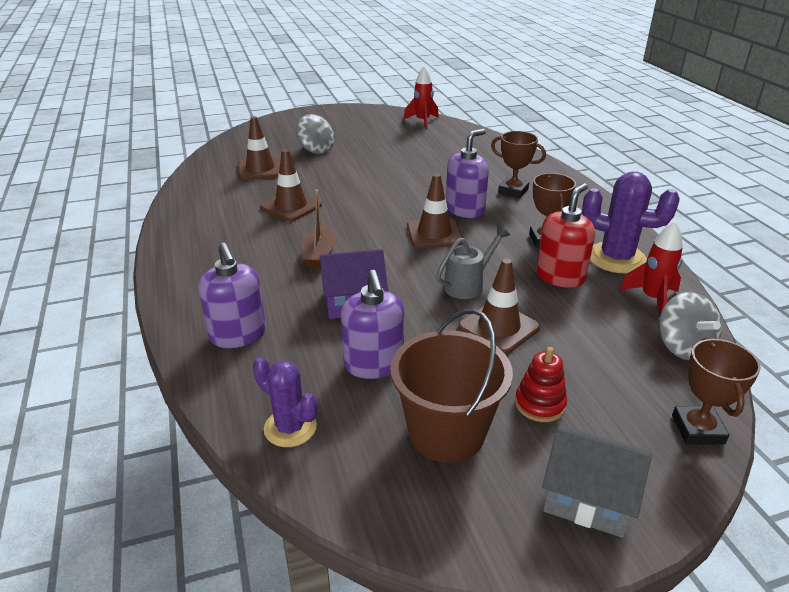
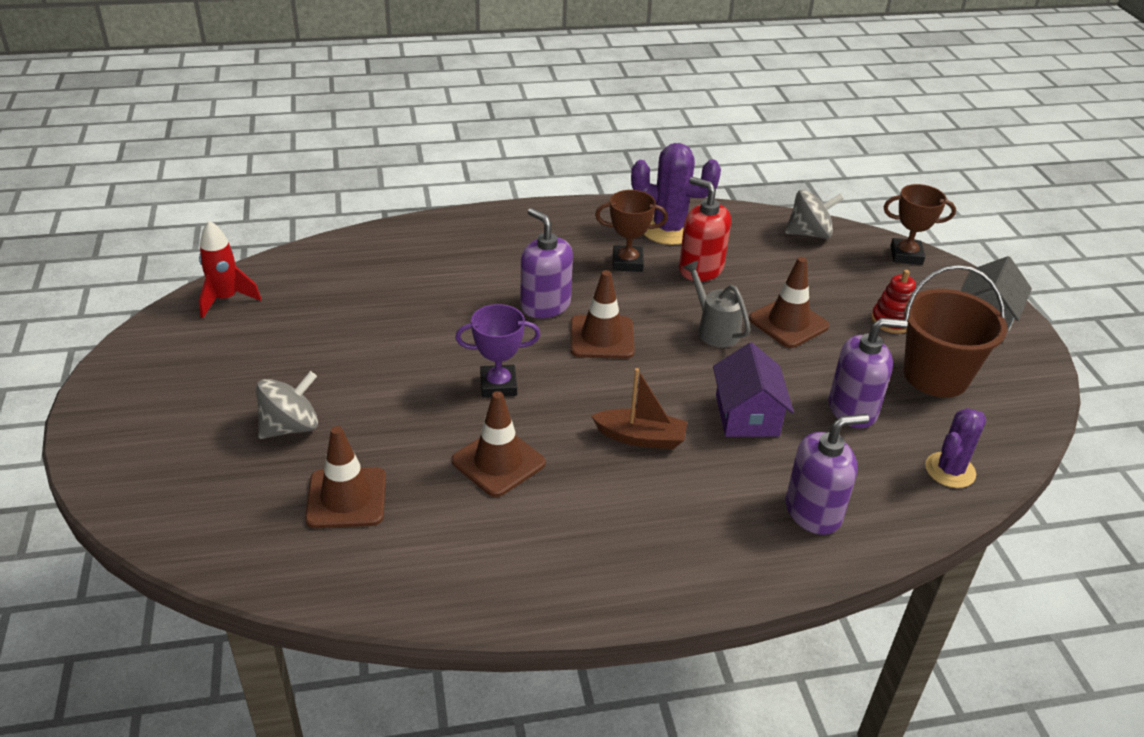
camera: 85 degrees left, 5 degrees up
brown trophy [491,131,546,198] -> none
purple cactus [582,172,680,273] -> purple cactus turned 75 degrees clockwise [631,143,721,245]
red rocket [619,221,683,318] -> none
none -> purple trophy [455,304,540,397]

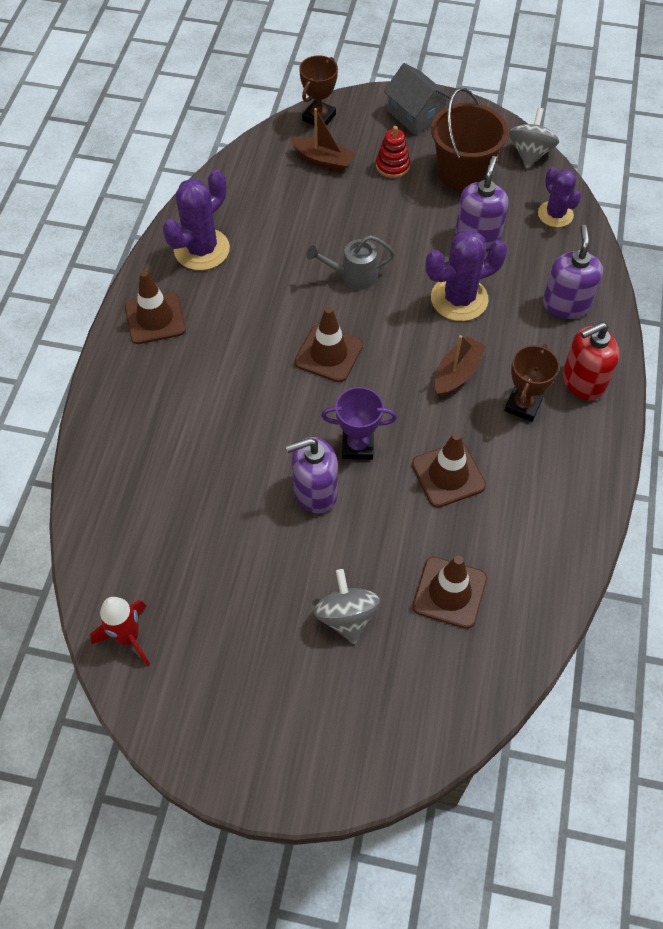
camera: 65 degrees left, 20 degrees up
purple trophy [455,304,540,397] -> purple trophy turned 75 degrees clockwise [321,387,397,460]
purple soap dispenser [521,208,573,318] -> purple soap dispenser moved to [286,437,338,514]
brown trophy [595,190,668,272] -> brown trophy moved to [504,344,559,422]
red soap dispenser [679,177,731,281] -> red soap dispenser moved to [562,322,620,400]
purple house [713,342,794,437] -> purple cactus [425,230,508,321]
brown traffic cone [749,257,829,348] -> brown traffic cone moved to [125,270,186,344]
grey spinning top [785,190,844,239] -> grey spinning top moved to [509,108,559,168]
none -> brown boat [290,108,355,172]

